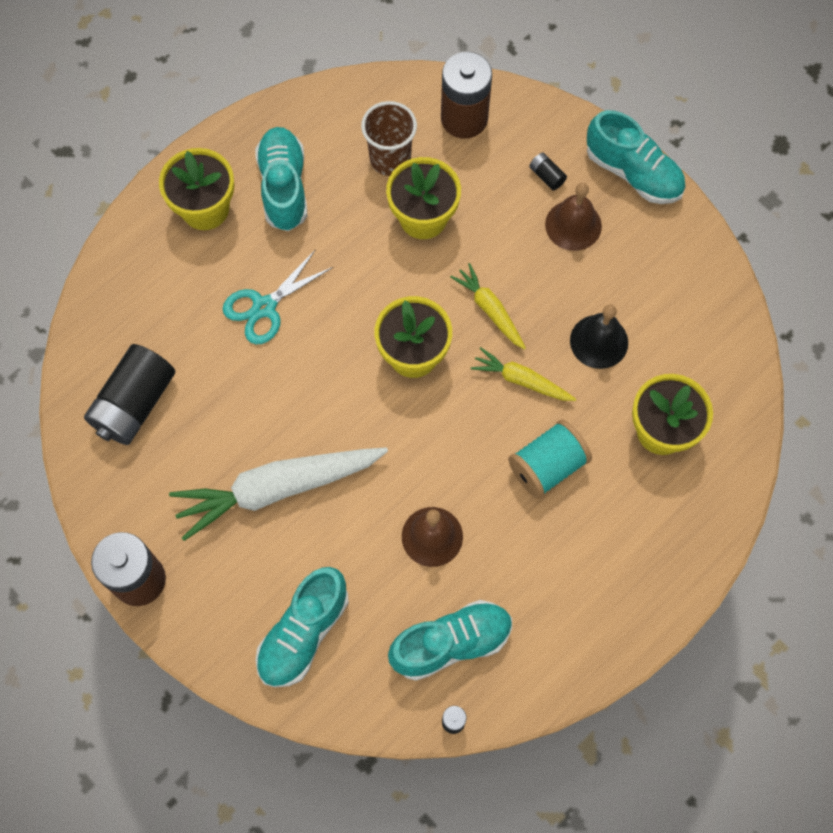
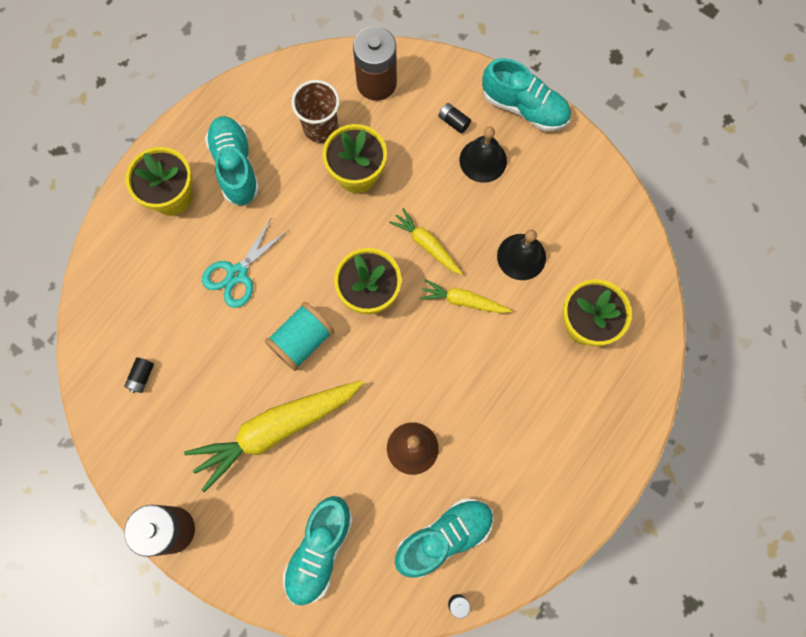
camera: 10 degrees left, 5 degrees up
black battery [84,344,175,445] -> black battery [124,357,154,393], size x0.42
white carrot [169,447,388,541] -> yellow carrot [184,380,364,492]
turquoise spool [508,419,592,499] -> turquoise spool moved to [265,302,334,371]
brown bell [545,183,602,251] -> black bell [460,126,507,183]

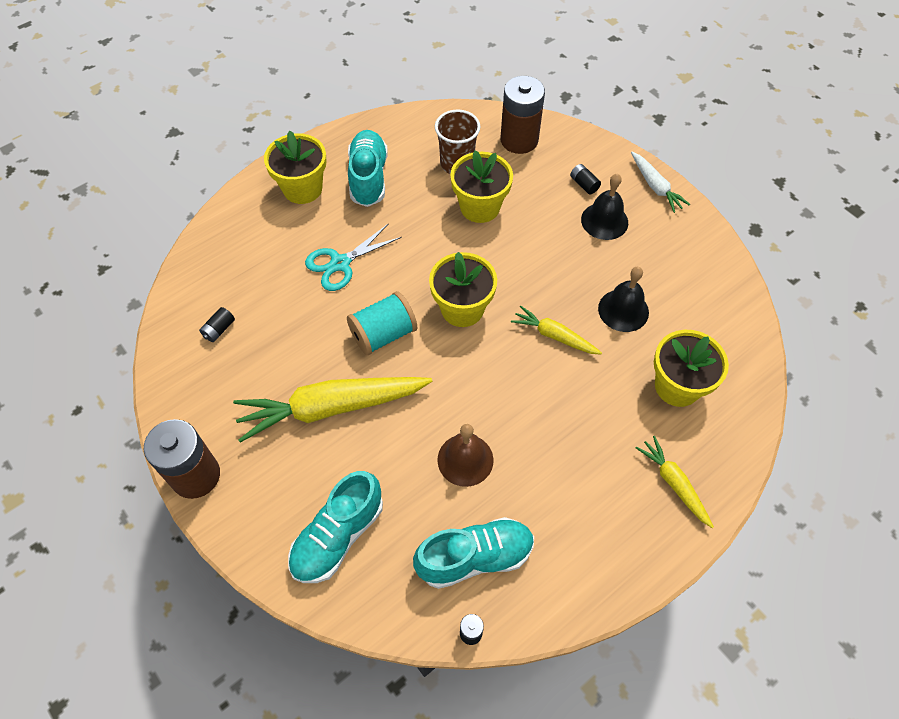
camera: 15 degrees right, 15 degrees down
yellow carrot [389,208,463,275] -> yellow carrot moved to [636,436,714,528]
turquoise shoe [482,58,571,131] -> white carrot [631,152,690,213]

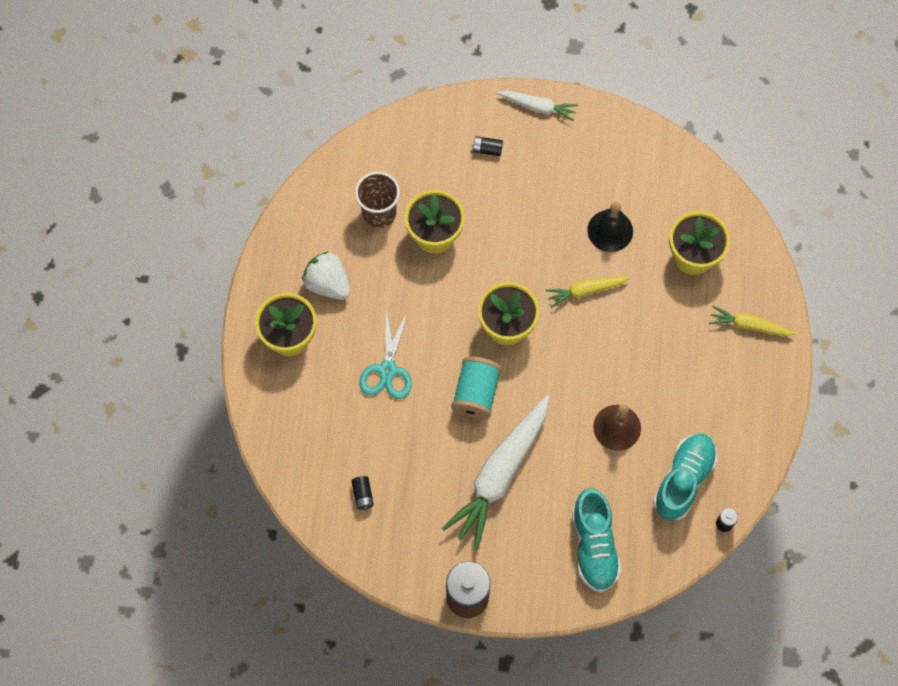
camera: 45 degrees left, 10 degrees up
yellow carrot [233,377,432,443] -> white carrot [442,395,550,550]
turquoise shoe [348,130,388,207] -> white strawberry [302,251,350,300]
brown battery [500,76,545,154] -> none
black bell [581,173,628,240] -> none

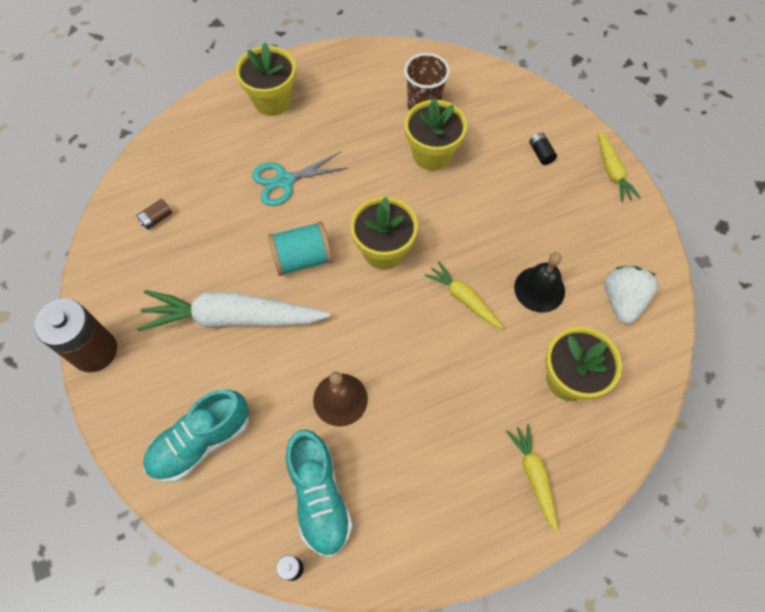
camera: 60 degrees right, 5 degrees down
white strawberry [302,251,350,300] -> white strawberry moved to [605,266,658,324]
black battery [351,476,374,510] -> brown battery [137,199,172,230]
white carrot [497,91,578,121] -> yellow carrot [597,131,641,202]
turquoise shoe [653,434,717,521] -> turquoise shoe turned 75 degrees clockwise [286,430,353,557]

